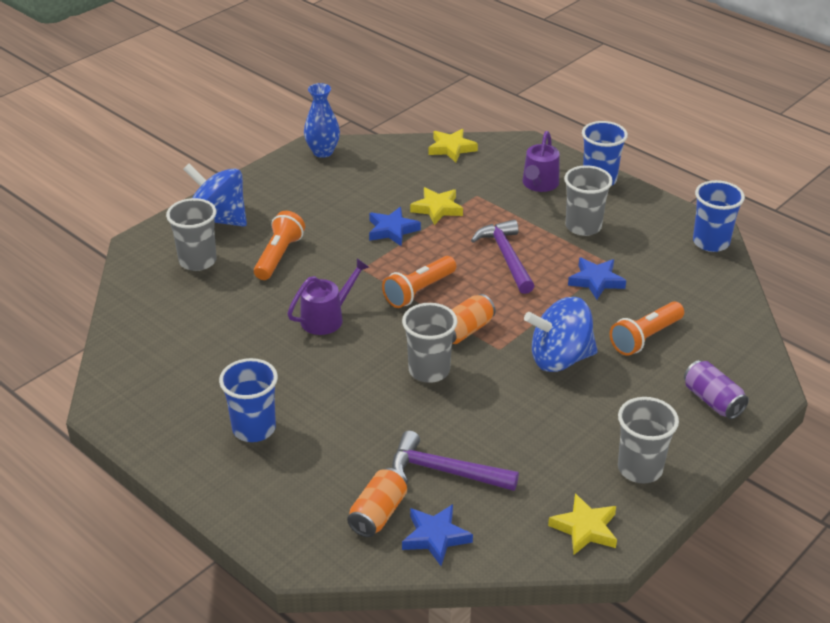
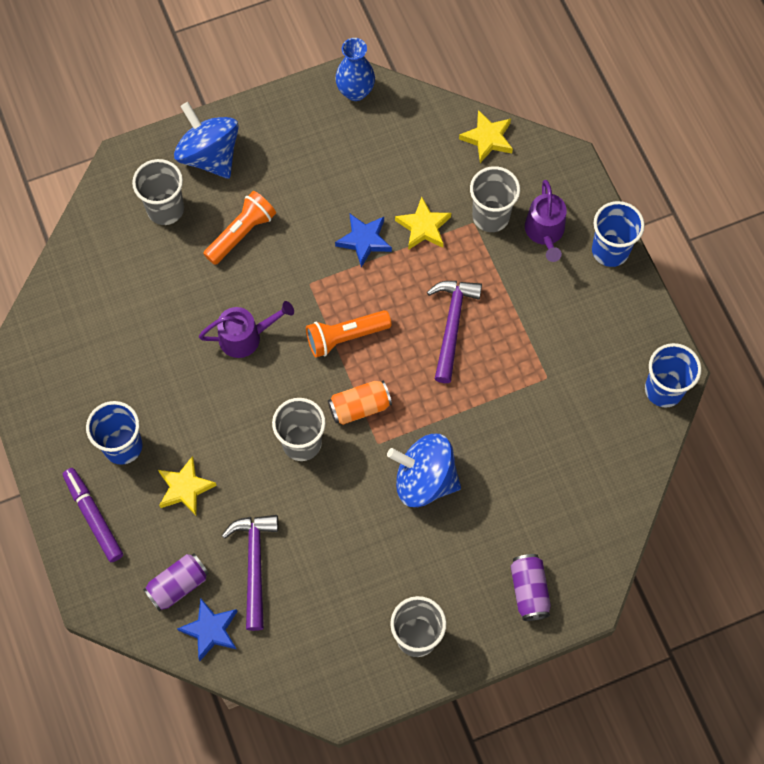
camera: 25 degrees right, 30 degrees up
orange can [347,468,407,537] -> purple can [143,554,209,611]
purple hammer [392,431,519,491] -> purple hammer turned 45 degrees clockwise [222,515,278,631]
purple watering can [522,131,560,192] -> purple watering can turned 45 degrees counterclockwise [525,180,567,262]
yellow star [548,493,617,555] -> yellow star moved to [158,456,217,516]
grey cup [564,165,613,236] -> grey cup moved to [470,166,520,232]
blue star [568,258,626,299] -> none
orange flashlight [610,301,684,356] -> none
none -> purple marker [63,468,123,562]

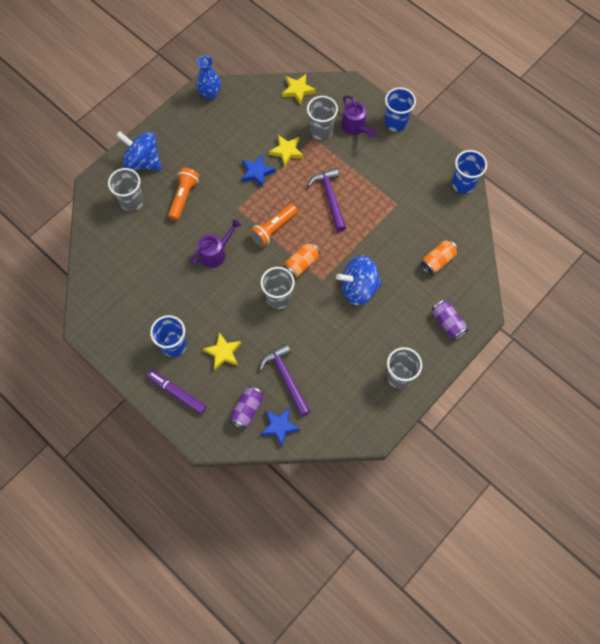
camera: 25 degrees left, 0 degrees up
none -> orange can [421,240,458,275]

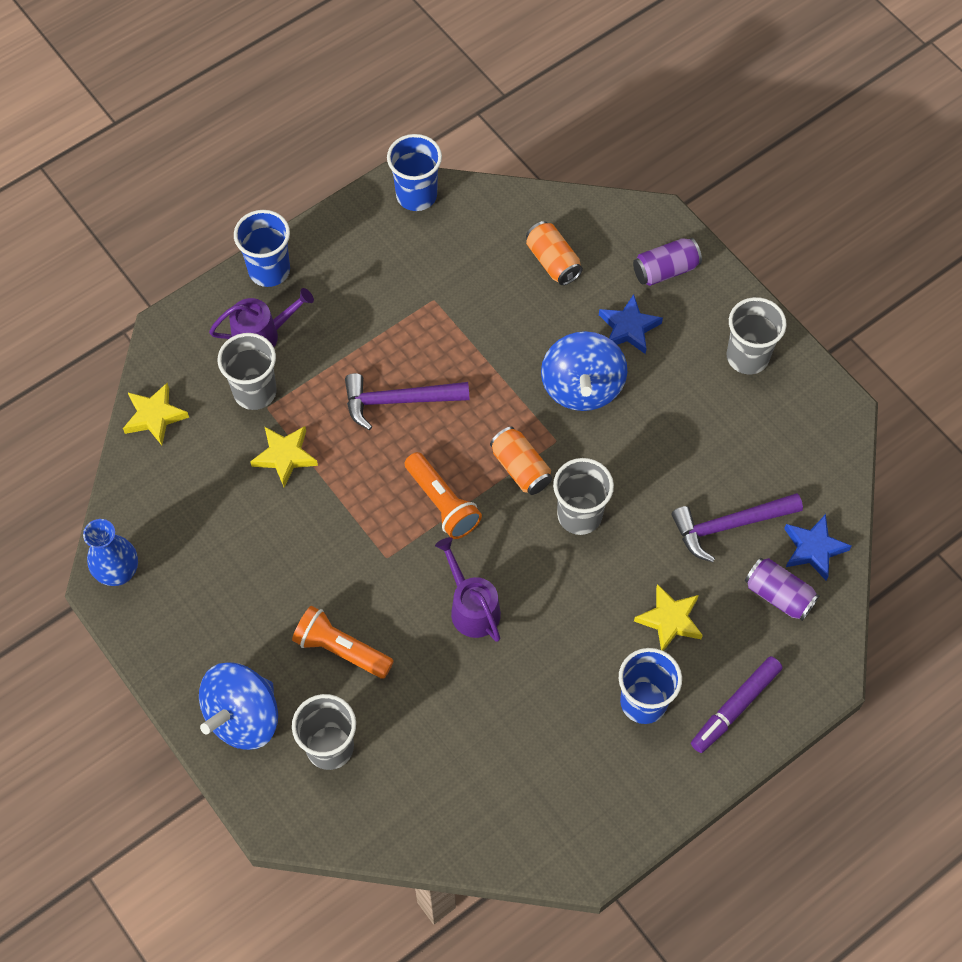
camera: 80 degrees left, 5 degrees down
blue star [242,154,276,188] -> blue star moved to [599,294,663,354]

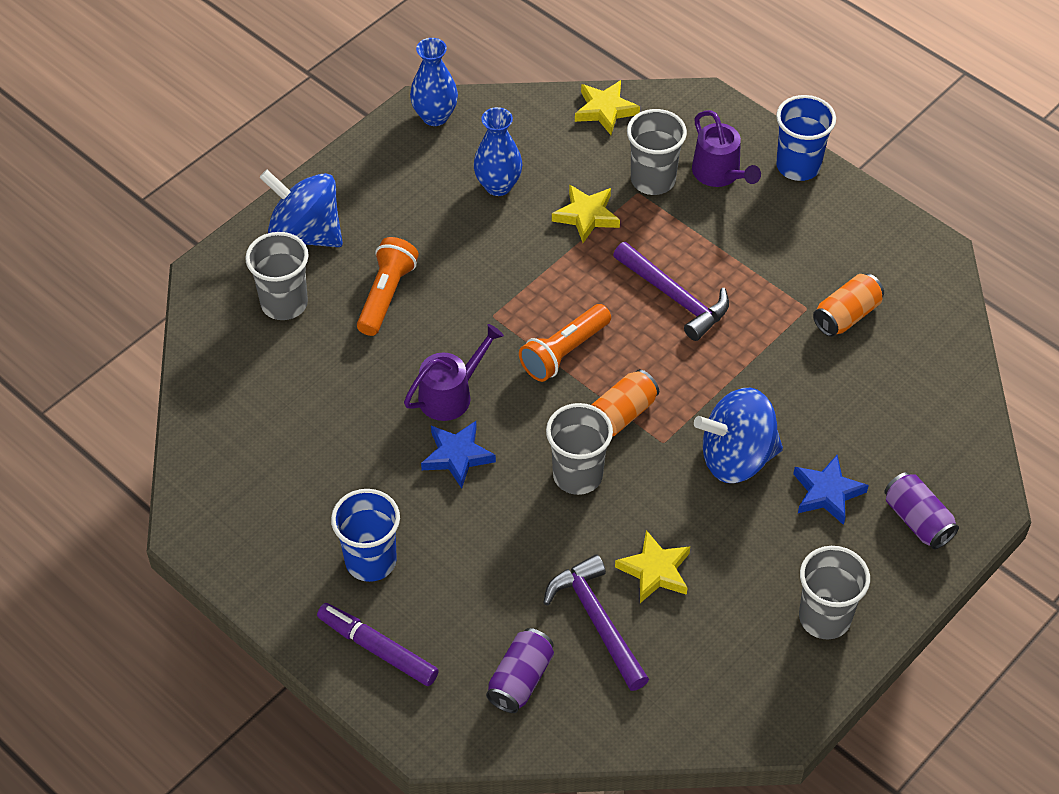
camera: 80 degrees right, 10 degrees down
purple hammer [345,373,469,430] -> purple hammer turned 150 degrees clockwise [613,242,729,341]
blue cup [387,134,442,211] -> none
orange can [526,221,583,285] -> orange can moved to [813,273,884,337]
yellow star [634,584,703,651] -> yellow star moved to [615,530,690,603]
blue star [784,514,852,581] -> blue star moved to [421,421,496,489]
none -> blue vase [473,107,523,196]

